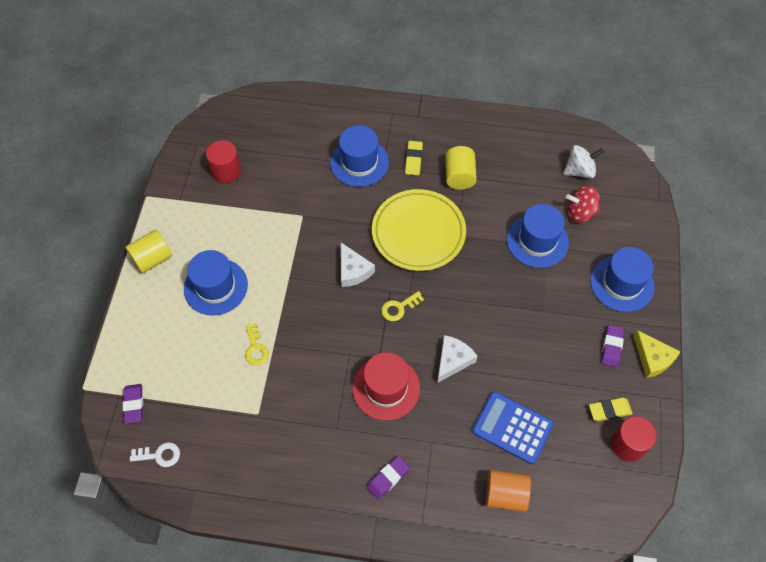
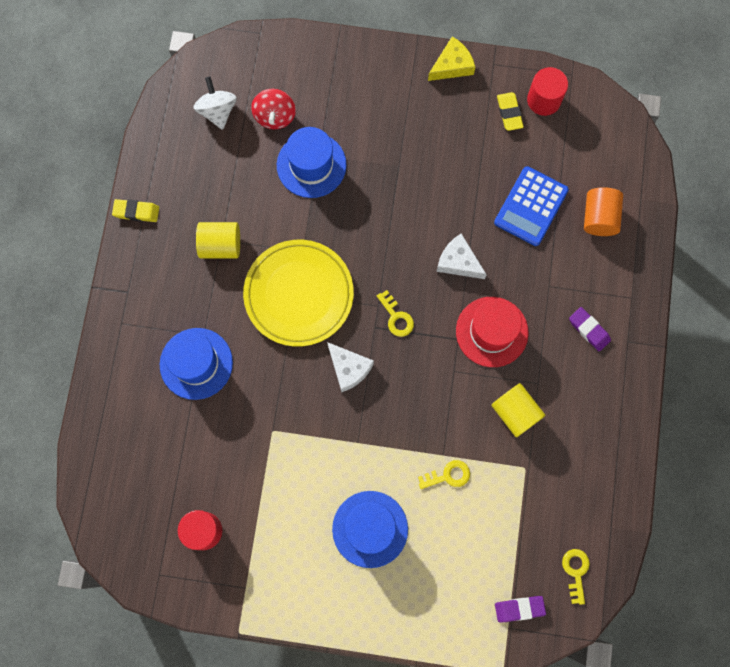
camera: 90 degrees left, 15 degrees up
yellow cylinder [125,229,172,273] -> yellow cylinder moved to [492,383,546,437]
white key [130,442,180,467] -> yellow key [562,549,590,605]
white cheese [341,243,375,287] -> white cheese turned 75 degrees clockwise [327,342,374,392]
yellow eraser [405,141,423,175] -> yellow eraser moved to [112,199,159,222]
blue hat [590,247,655,312] -> none
purple eraser [601,325,624,367] -> none

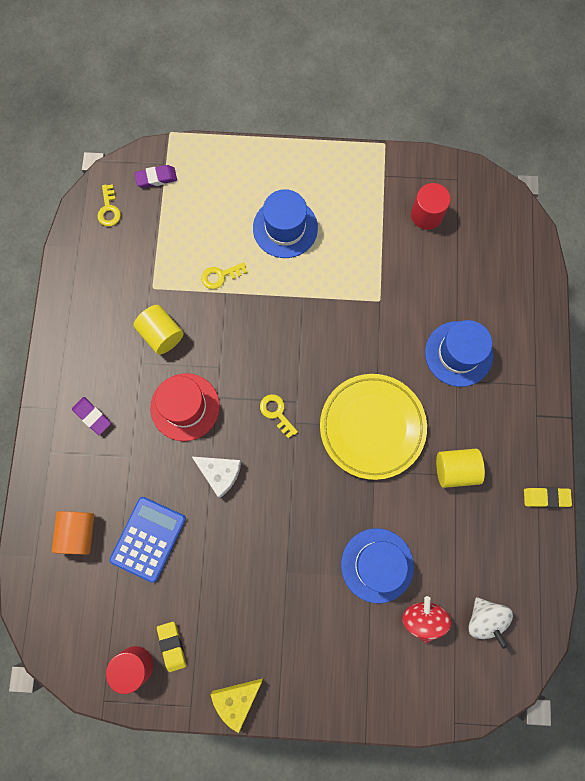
camera: 175 degrees right, 0 degrees up
white cheese [327,342,374,392] -> none

